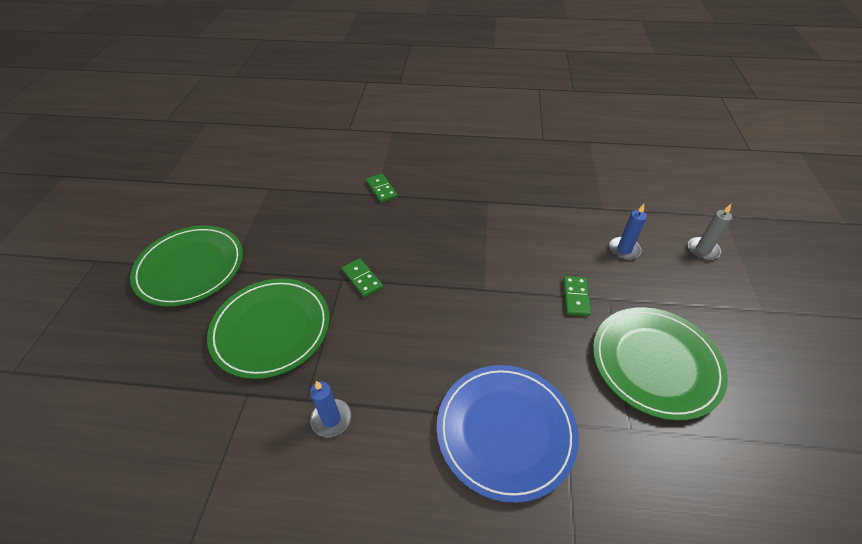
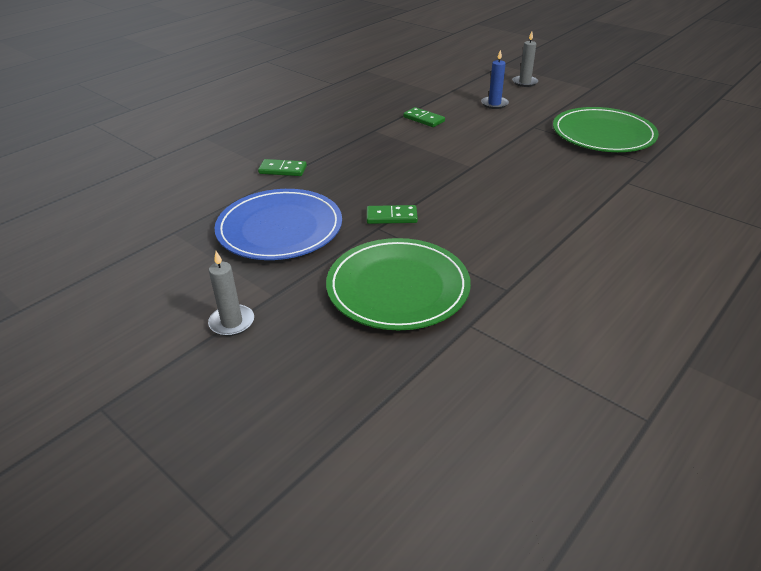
camera: 55 degrees left, 10 degrees down
green plate [130,225,243,306] -> grey candle [208,251,254,336]
blue candle [310,381,351,437] -> none
blue plate [437,365,579,503] -> blue plate moved to [214,189,342,260]
green domino [563,276,591,316] -> green domino moved to [403,107,445,127]

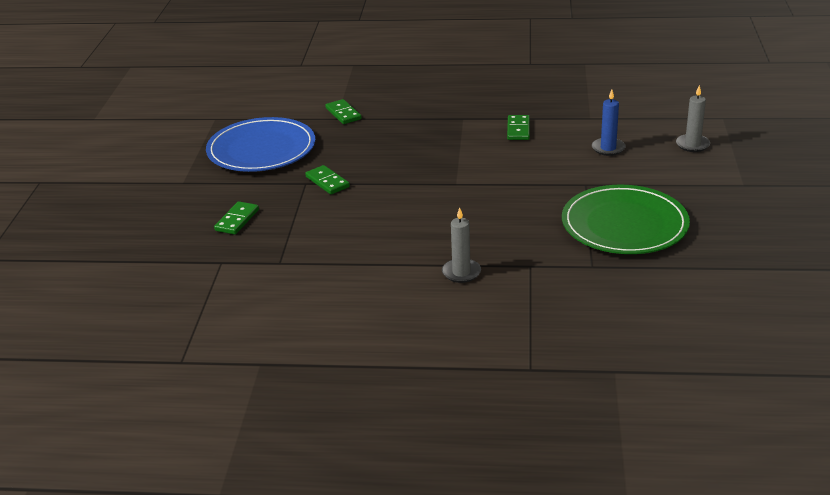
camera: 55 degrees right, 5 degrees down
grey candle [208,251,254,336] -> grey candle moved to [442,207,481,283]
green plate [326,238,471,330] -> green domino [214,201,259,235]

